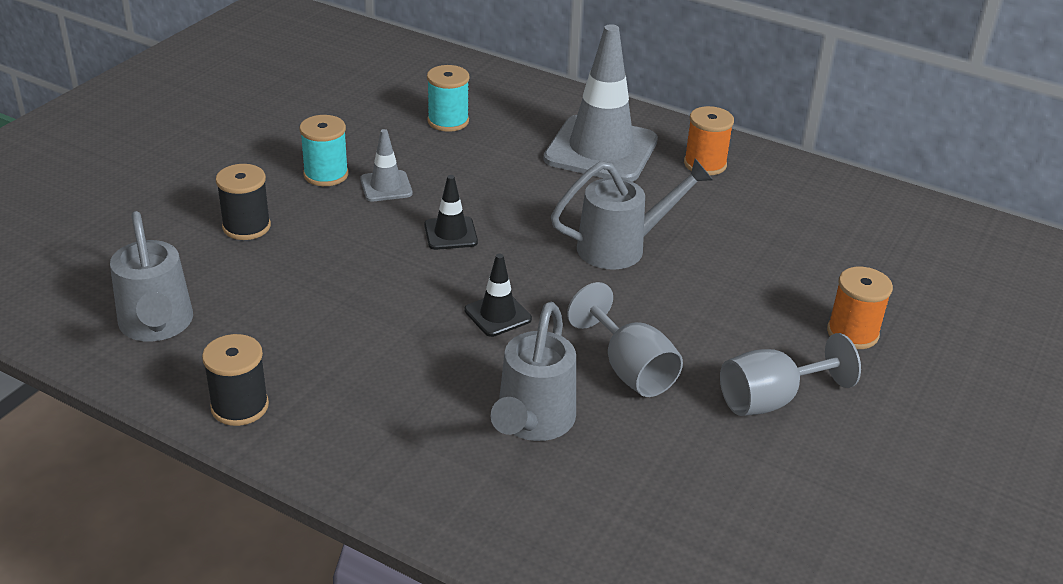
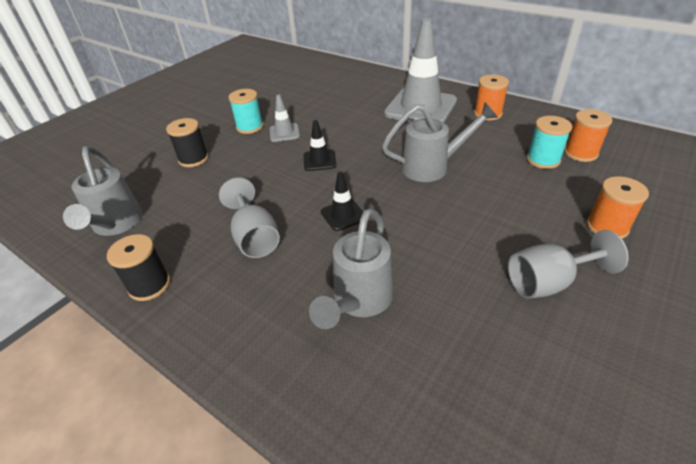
camera: 10 degrees right, 5 degrees up
turquoise spool [427,65,470,132] -> turquoise spool moved to [527,116,572,169]
grey goblet [567,282,683,397] -> grey goblet moved to [219,177,280,258]
none -> orange spool [564,109,613,162]

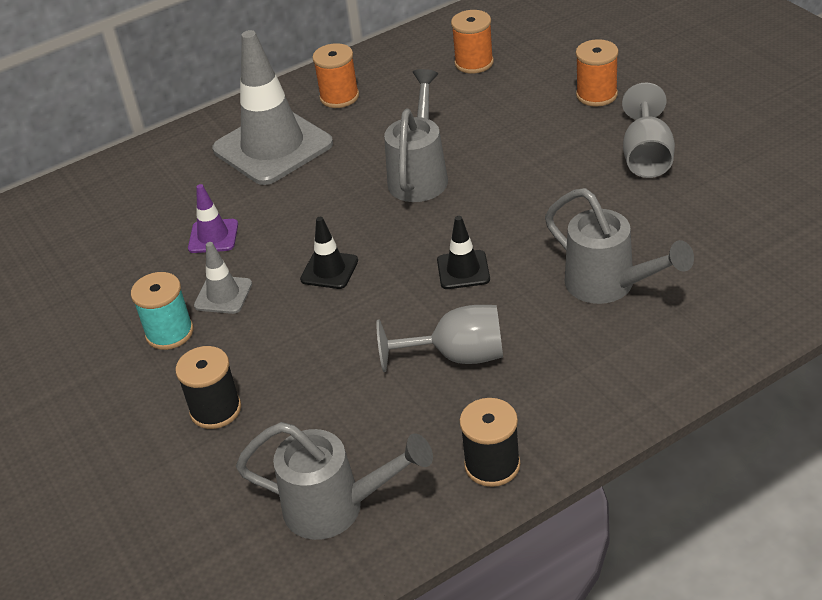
camera: 65 degrees left, 0 degrees up
turquoise spool [527,116,572,169] -> none
none -> purple traffic cone [188,184,238,253]

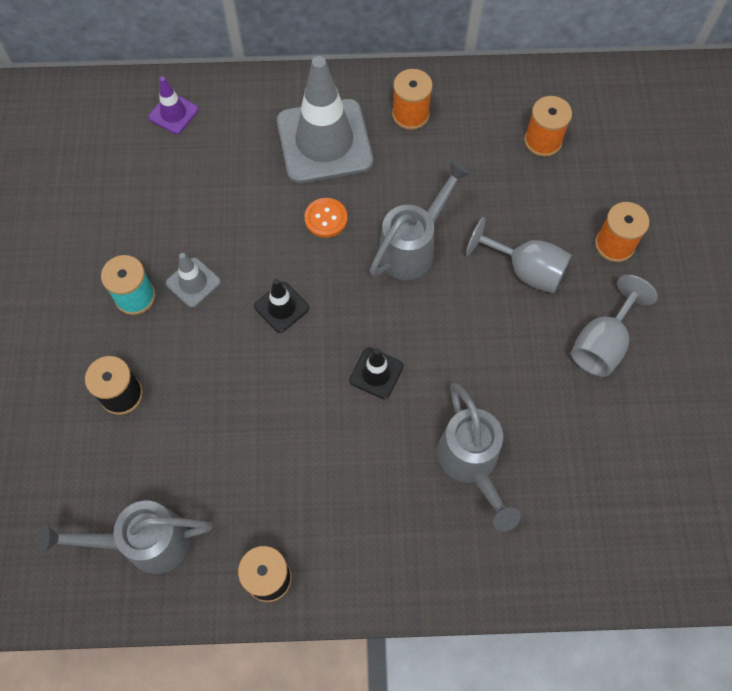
camera: 25 degrees right, 25 degrees up
purple traffic cone [188,184,238,253] -> purple traffic cone moved to [148,76,199,134]
grey watering can [236,422,433,540] -> grey watering can turned 135 degrees clockwise [38,501,212,574]
grey goblet [376,305,503,372] -> grey goblet moved to [466,217,572,294]
none -> orange button [304,198,347,238]

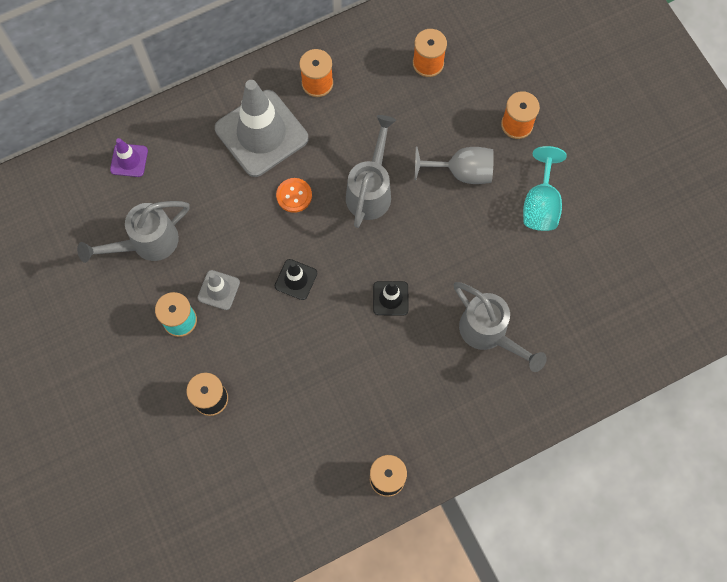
camera: 25 degrees left, 5 degrees up
grey watering can [38,501,212,574] -> grey watering can moved to [77,201,190,263]
grey goblet [571,275,658,377] -> turquoise goblet [523,146,567,231]

